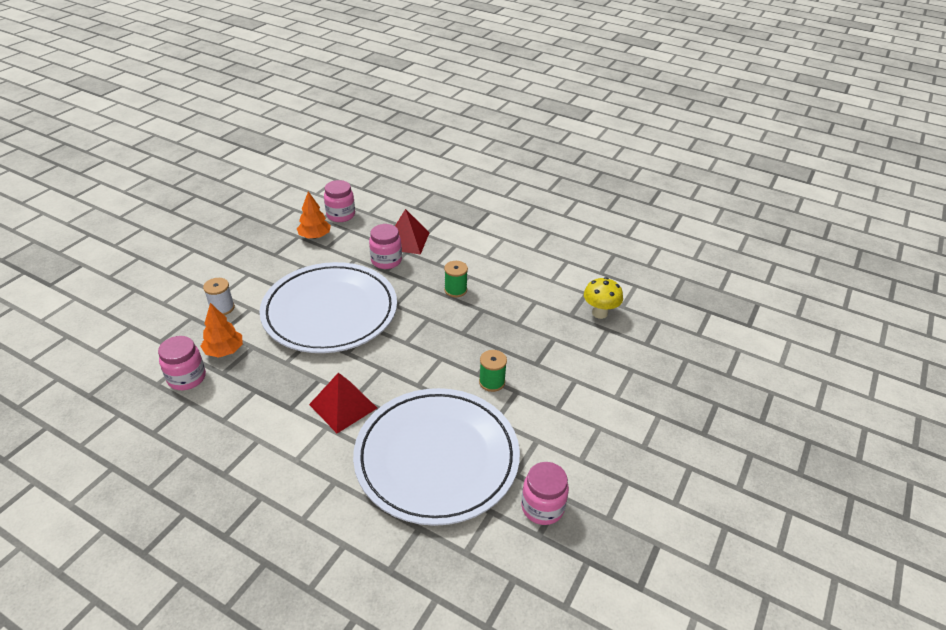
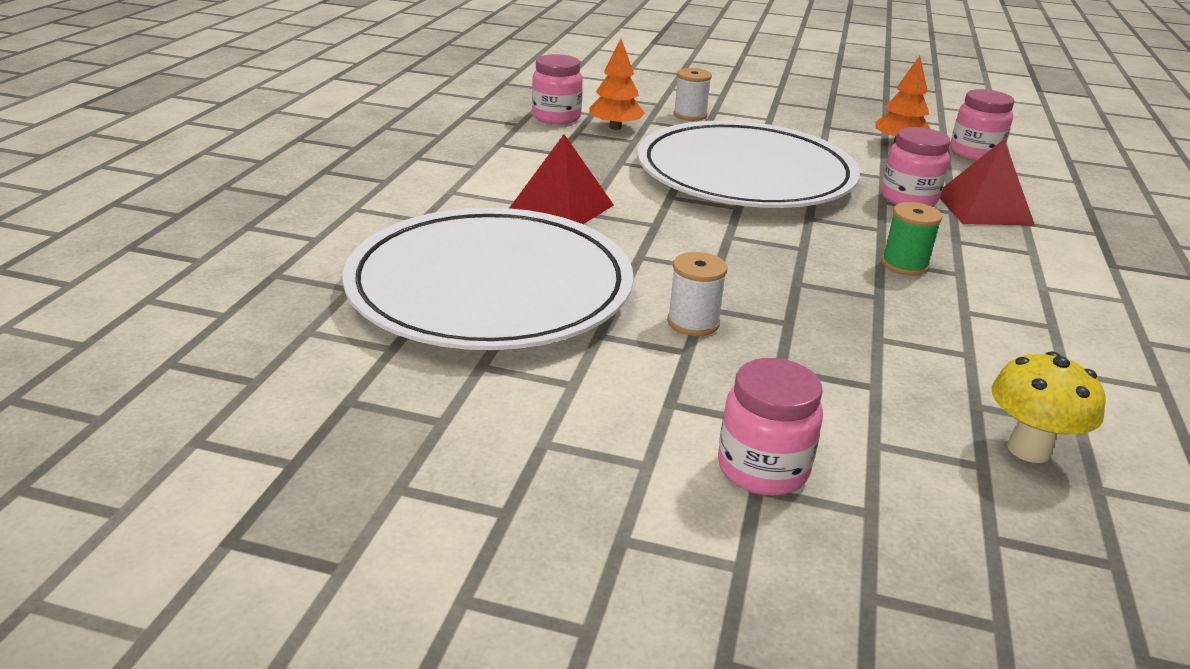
camera: 75 degrees right, 10 degrees down
green spool [479,350,507,392] -> white spool [667,252,728,336]
pink jar [521,462,569,525] -> pink jar moved to [718,358,823,496]

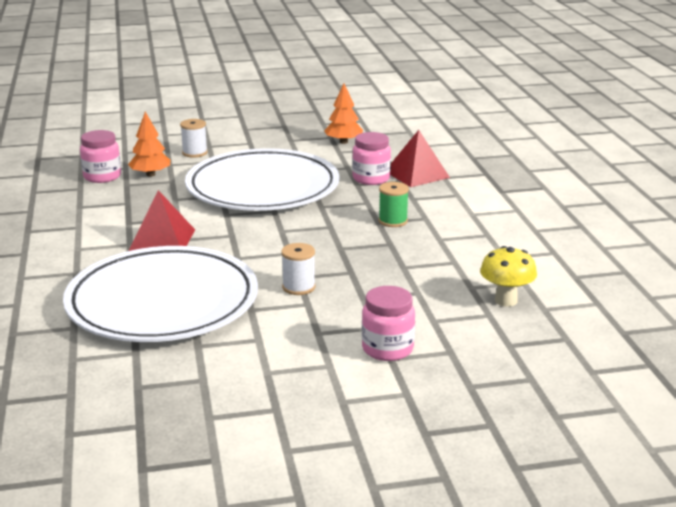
camera: 25 degrees left, 5 degrees down
pink jar [950,89,1015,161] -> none

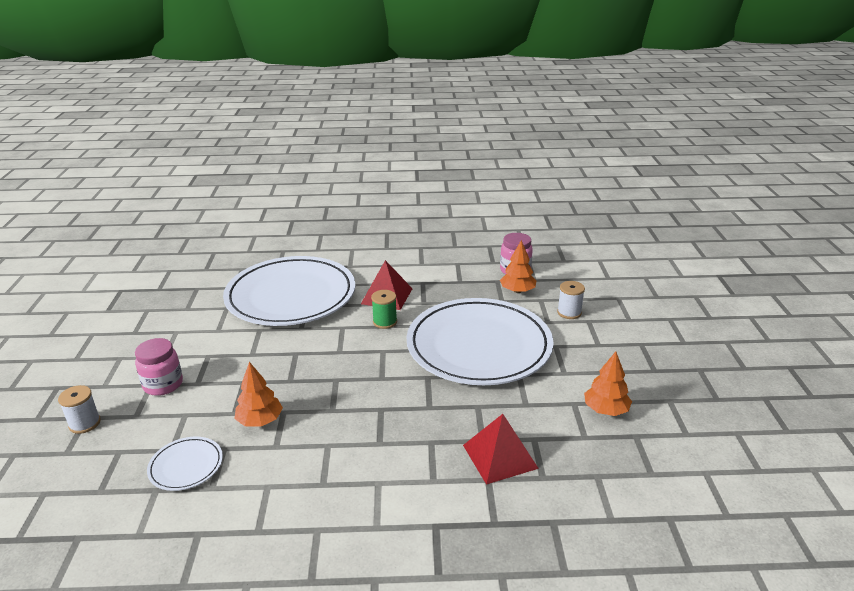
camera: 100 degrees right, 5 degrees up
white spool [281,243,315,295] -> white spool moved to [58,385,101,434]
pink jar [352,132,391,185] -> none
green spool [378,182,409,227] -> green spool moved to [371,290,397,329]
yellow mushroom [480,246,537,307] -> white plate [147,437,223,491]
none -> orange tree [234,362,283,426]

